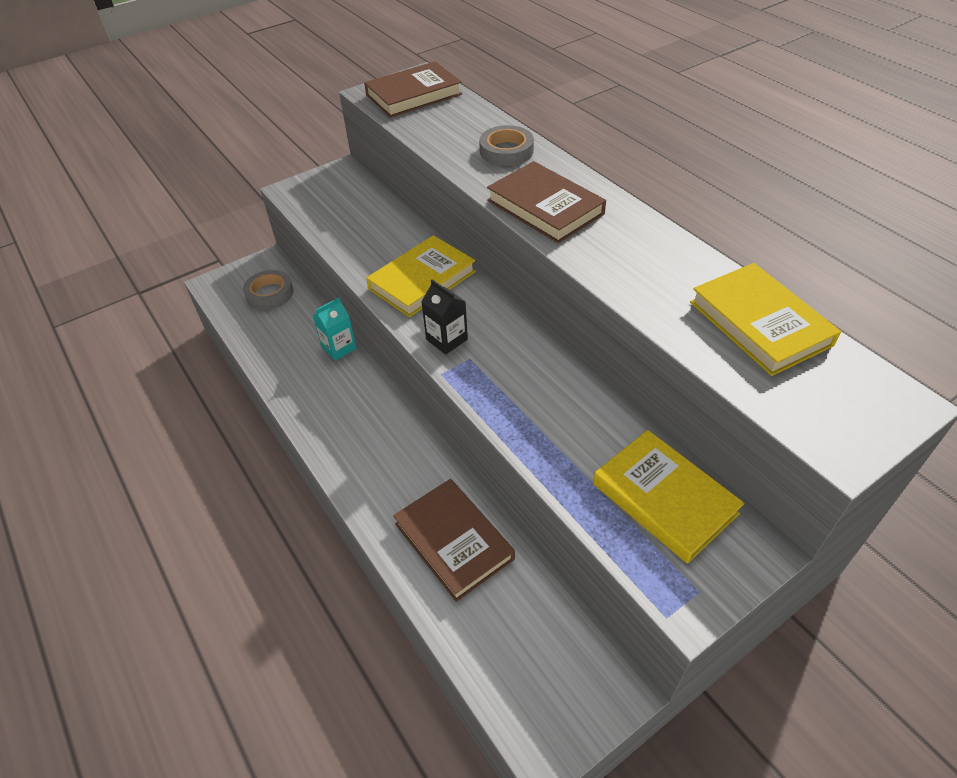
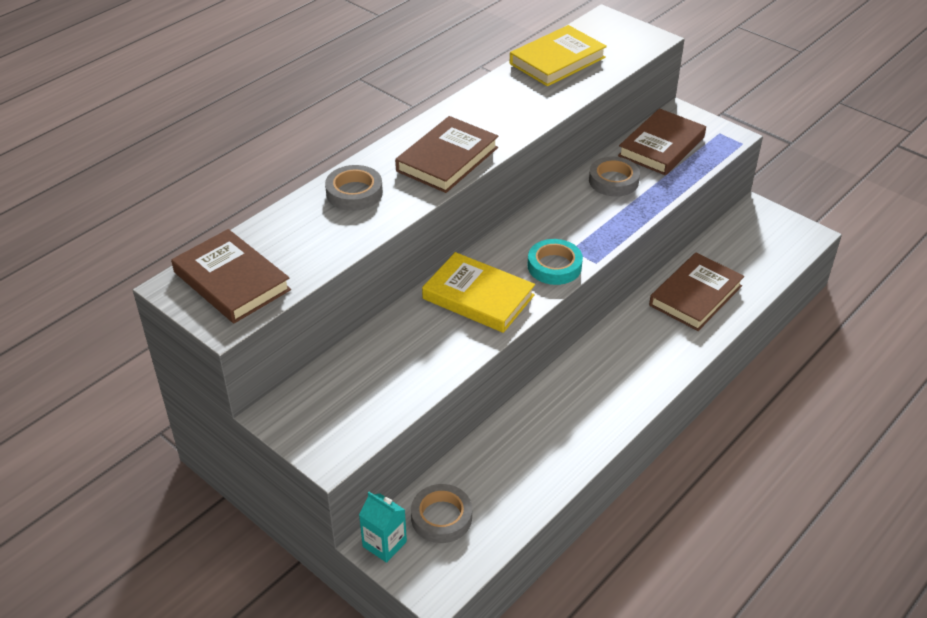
camera: 105 degrees left, 5 degrees down
turquoise carton [312,297,357,361] -> turquoise carton moved to [359,492,407,563]
black carton [421,279,468,354] -> turquoise tape [527,239,583,285]
yellow book [593,430,745,564] -> brown book [618,108,706,176]
none -> grey tape [589,157,640,197]

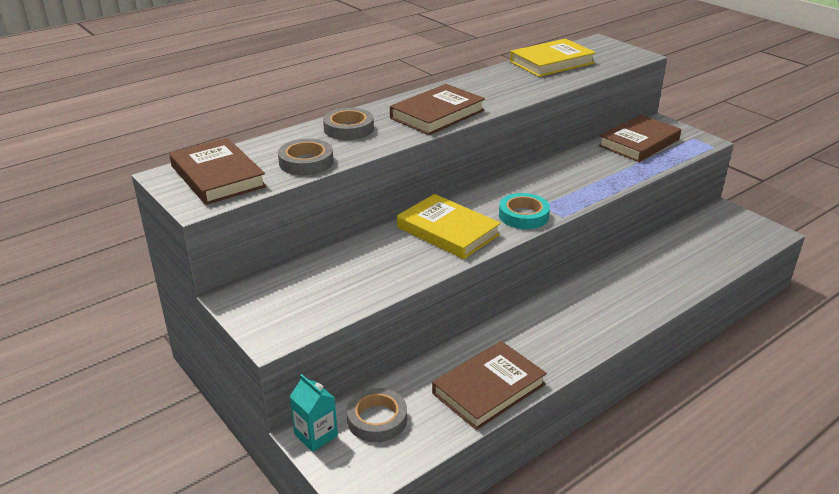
camera: 10 degrees right, 10 degrees down
grey tape [589,157,640,197] -> grey tape moved to [278,139,333,175]
brown book [649,253,744,331] -> brown book moved to [432,341,547,430]

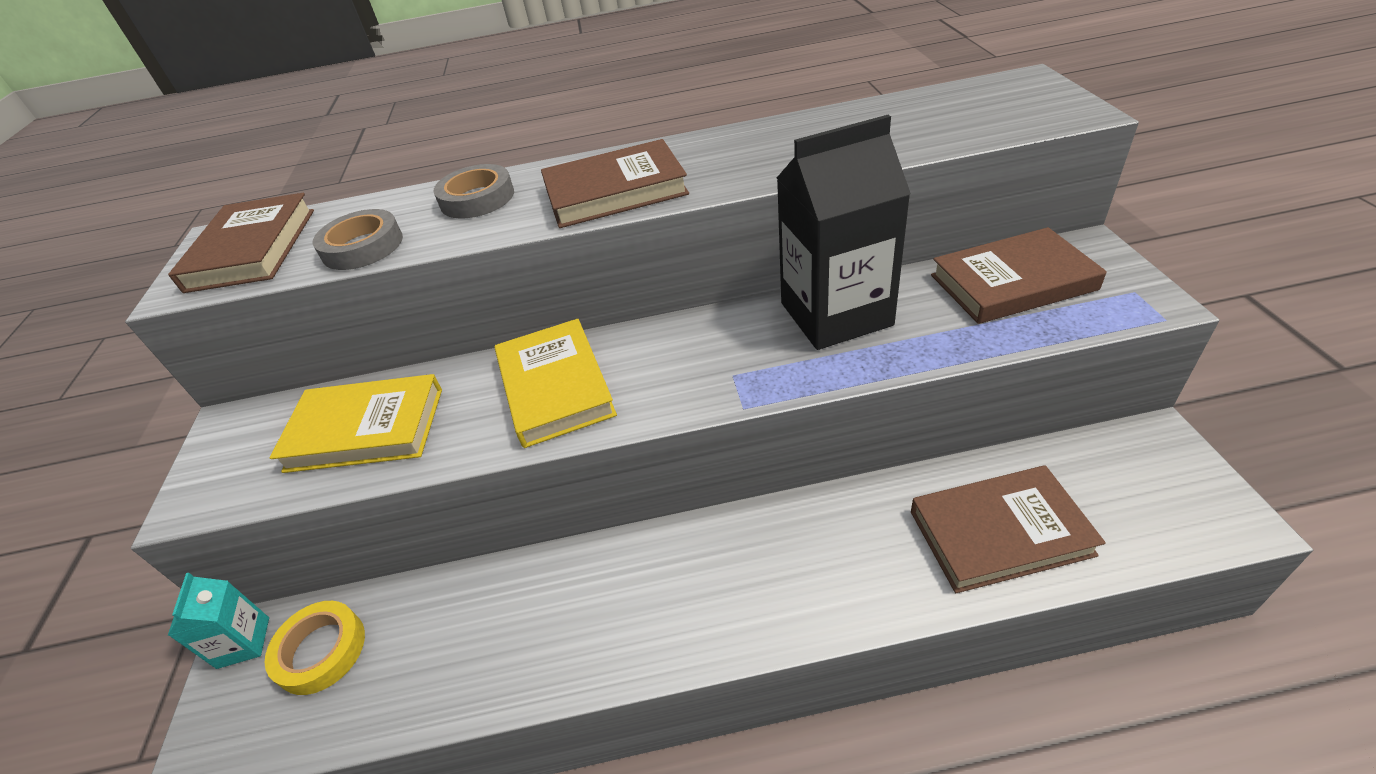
camera: 35 degrees right, 10 degrees up
grey tape [347,388,407,442] -> yellow tape [265,601,365,695]
brown book [432,341,547,430] -> brown book moved to [911,465,1106,593]
turquoise tape [499,193,550,229] -> none
yellow book [510,39,596,77] -> yellow book moved to [270,374,442,473]
none -> black carton [777,115,911,350]

